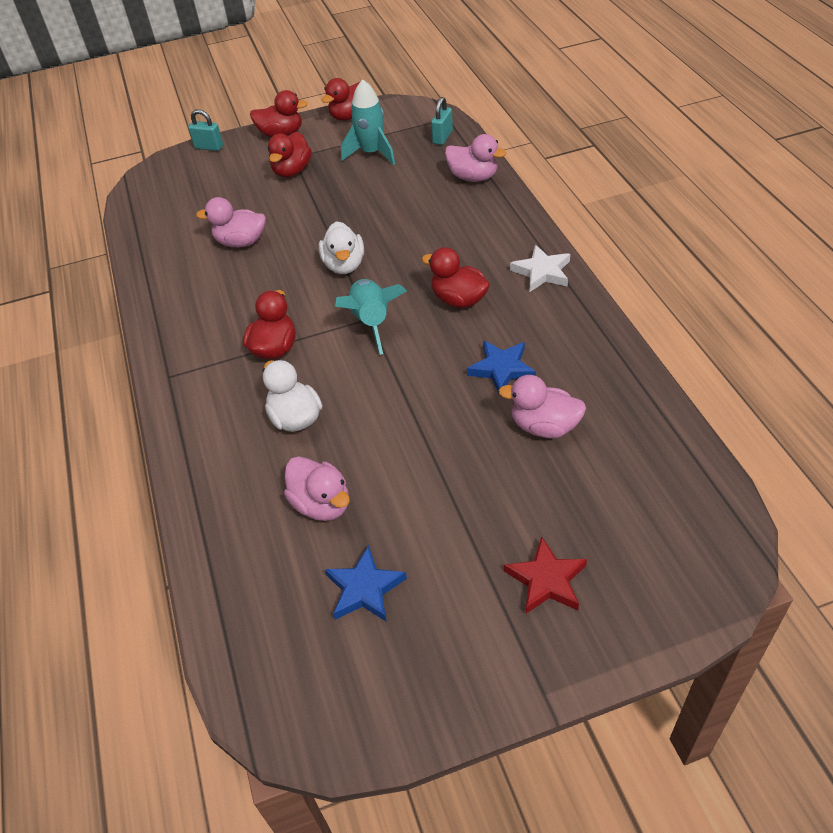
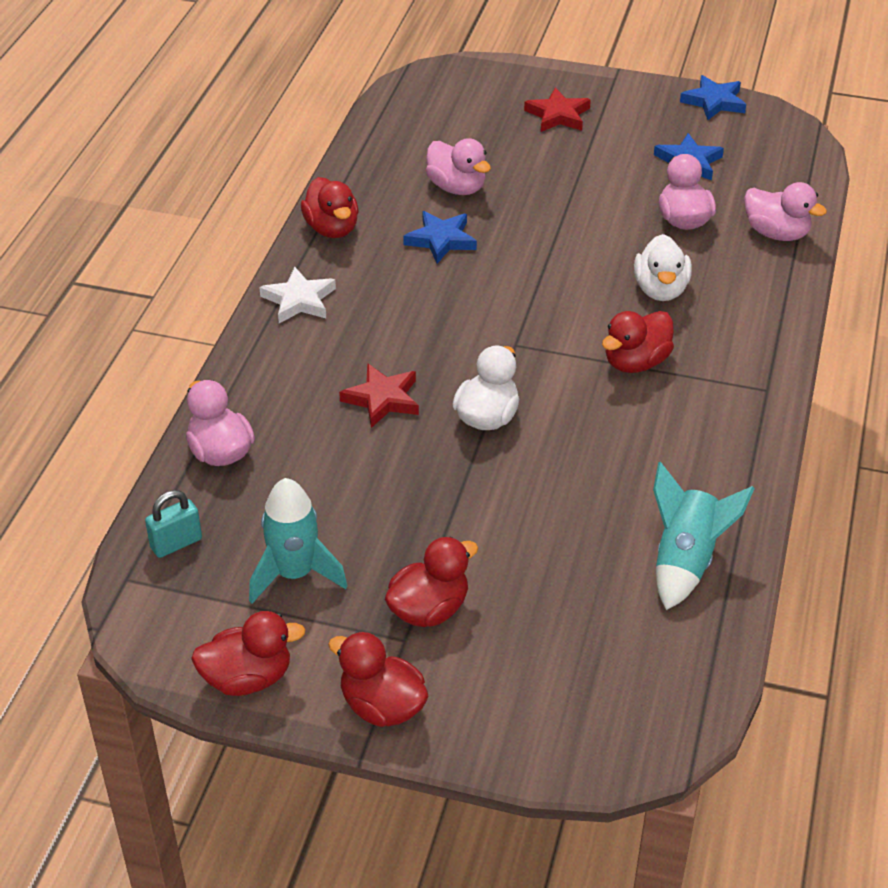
camera: 150 degrees left, 5 degrees down
turquoise padlock [188,109,223,151] -> none
pink duck [196,197,266,247] -> pink duck moved to [744,182,827,241]
turquoise rocket [335,279,407,355] -> turquoise rocket moved to [653,462,755,610]
red duck [422,247,490,308] -> red duck moved to [301,177,359,238]
none -> red star [339,364,419,428]
none -> blue star [680,75,746,120]

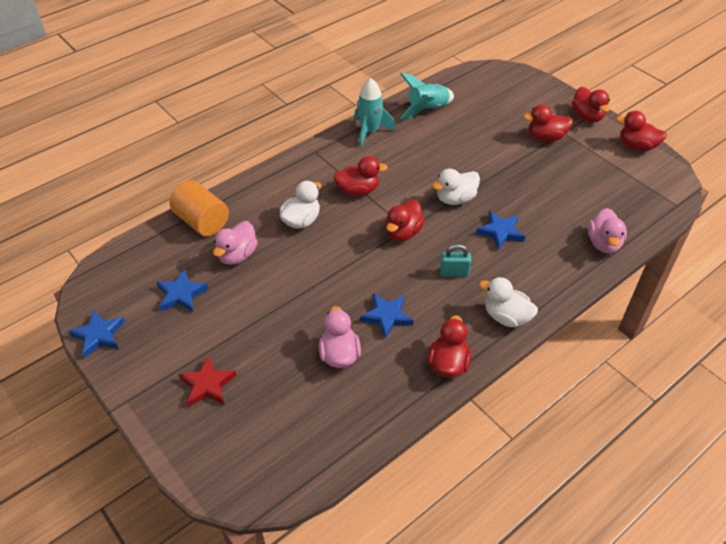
camera: 145 degrees left, 5 degrees up
turquoise padlock [145,490,202,558] -> turquoise padlock moved to [440,244,471,277]
turquoise rocket [249,478,347,604] -> turquoise rocket moved to [354,78,396,148]
white star [259,267,336,323] -> white duck [479,277,538,327]
red star [339,364,419,428] -> blue star [476,211,525,250]
pink duck [744,182,827,241] -> orange cylinder [169,180,229,236]
none -> red duck [385,200,425,241]

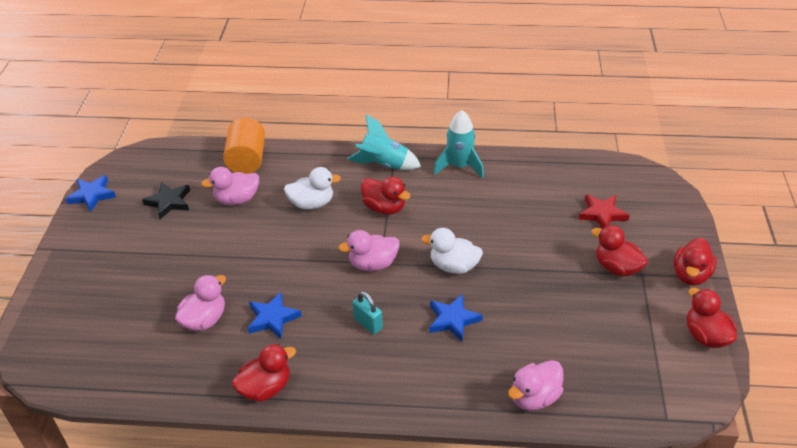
camera: 45 degrees right, 5 degrees down
blue star [156,270,208,312] -> black star [142,182,190,219]
red star [179,356,236,407] -> red star moved to [578,194,630,229]
red duck [385,200,425,241] -> pink duck [338,230,400,271]
turquoise rocket [400,73,454,119] -> turquoise rocket moved to [347,114,421,170]
white duck [479,277,538,327] -> none

